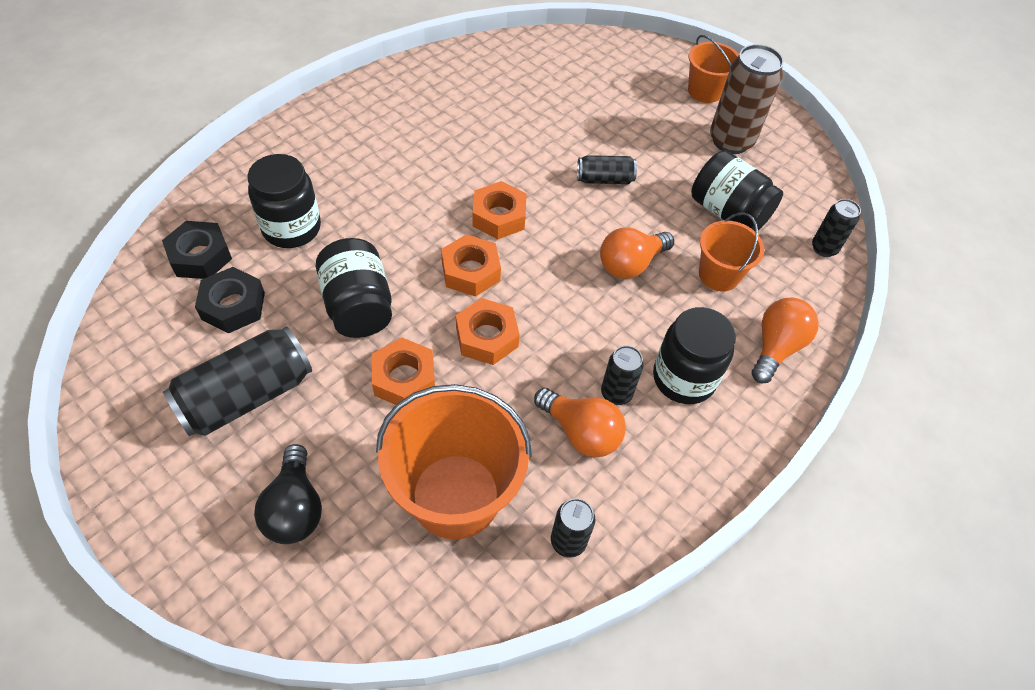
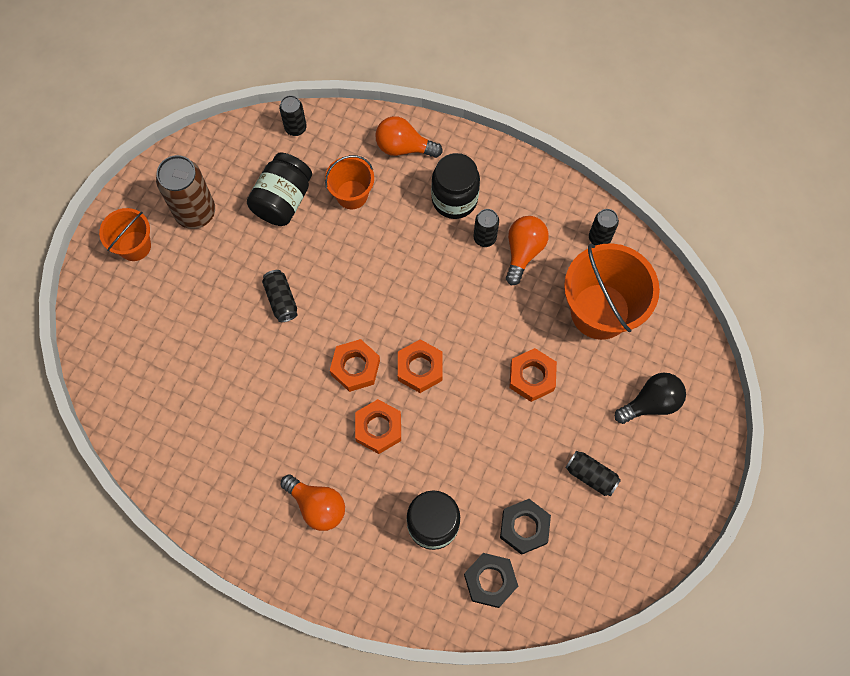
camera: 105 degrees left, 15 degrees up
black can [163,326,312,436] -> black can [565,450,621,496], size x0.55
black jar [316,238,392,338] -> none
orange nut [456,298,520,365] -> orange nut moved to [355,399,401,454]
orange light bulb [600,227,674,279] -> orange light bulb moved to [280,474,345,531]

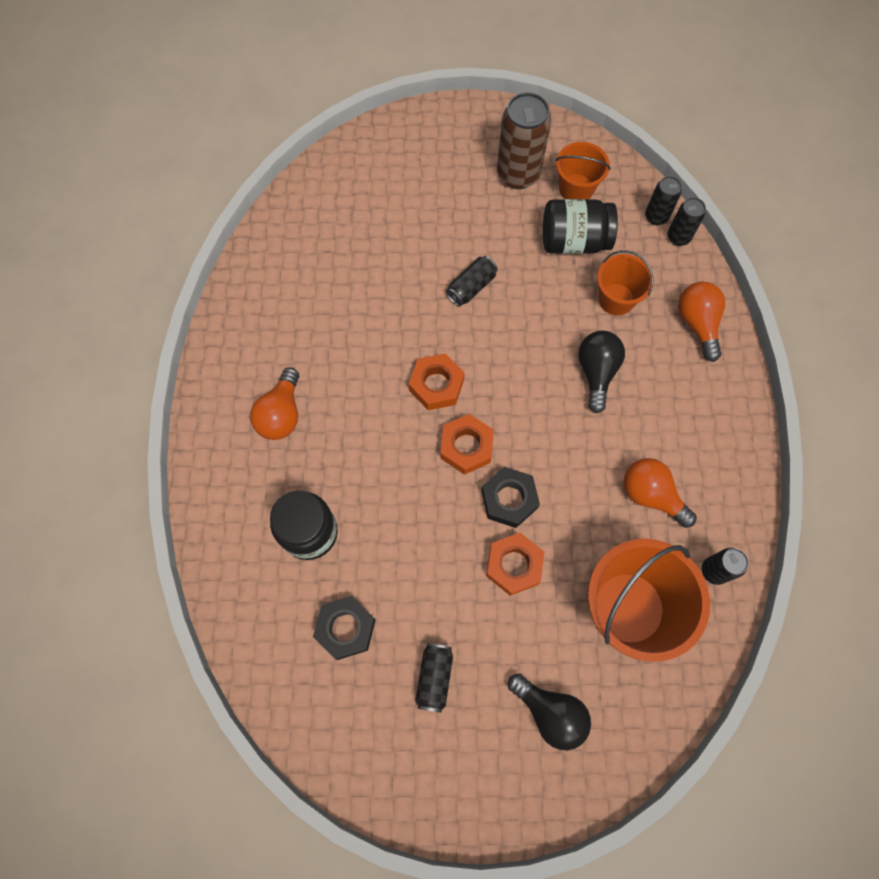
camera: 65 degrees right, 0 degrees up
orange bucket [99,208,151,261] -> orange bucket moved to [555,142,610,200]
orange nut [355,399,401,454] -> none
black jar [431,153,480,219] -> none
black nut [464,553,518,608] -> black nut moved to [481,467,540,528]
black can [474,209,499,247] -> black can moved to [667,197,706,246]
orange light bulb [506,216,549,285] -> orange light bulb turned 135 degrees counterclockwise [623,458,697,528]
none -> black light bulb [578,331,625,414]

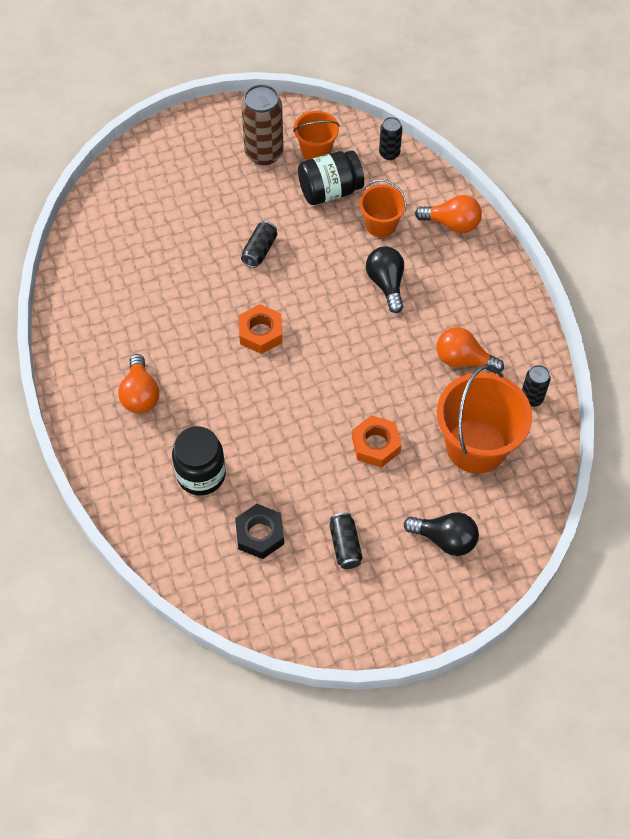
camera: 20 degrees left, 10 degrees down
orange nut [441,414,494,475] -> none
black nut [481,467,540,528] -> none
black can [667,197,706,246] -> none
orange light bulb [678,282,725,362] -> orange light bulb turned 135 degrees clockwise [415,195,482,233]

